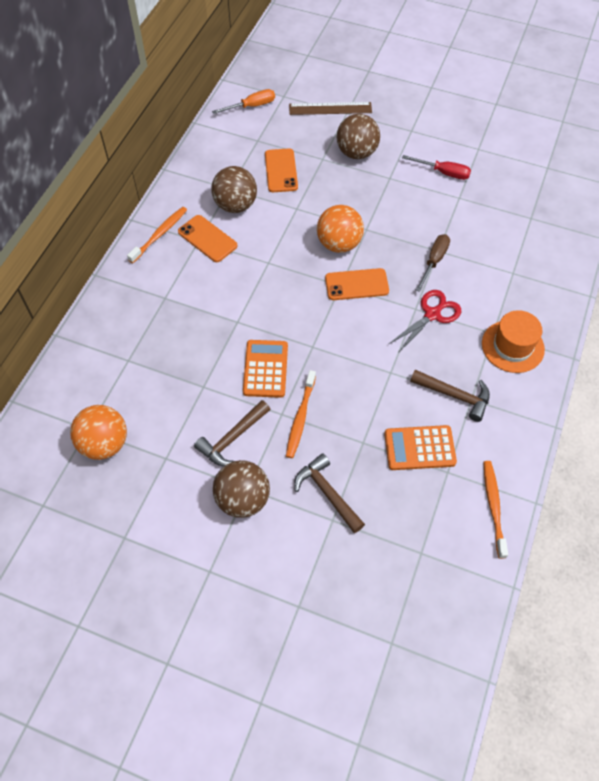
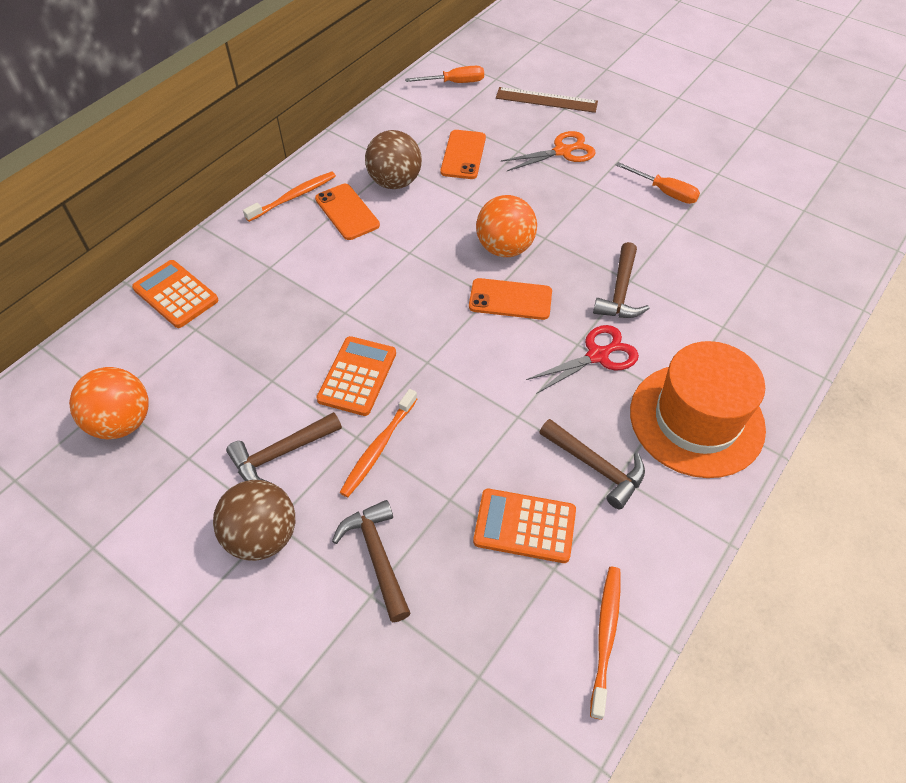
camera: 15 degrees right, 5 degrees down
brown ball [337,114,380,159] -> orange scissors [501,131,596,171]
red screwdriver [402,155,471,180] -> orange screwdriver [616,162,700,204]
brown screwdriver [416,234,450,292] -> brown hammer [593,242,650,318]
orange hat [482,310,545,373] -> orange hat [630,341,766,478], size x1.53
none -> orange calculator [132,260,219,328]

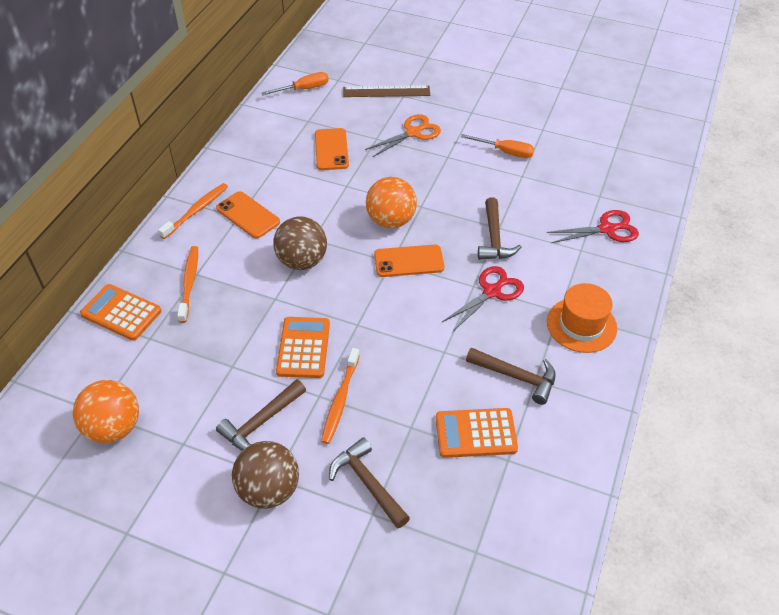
camera: 15 degrees left, 5 degrees down
brown ball [365,130,422,189] -> brown ball moved to [274,216,327,270]
orange toothbrush [590,567,620,720] -> orange toothbrush moved to [177,246,198,323]
orange hat [630,341,766,478] -> orange hat [547,283,617,353], size x0.66
none -> red scissors [547,210,639,243]

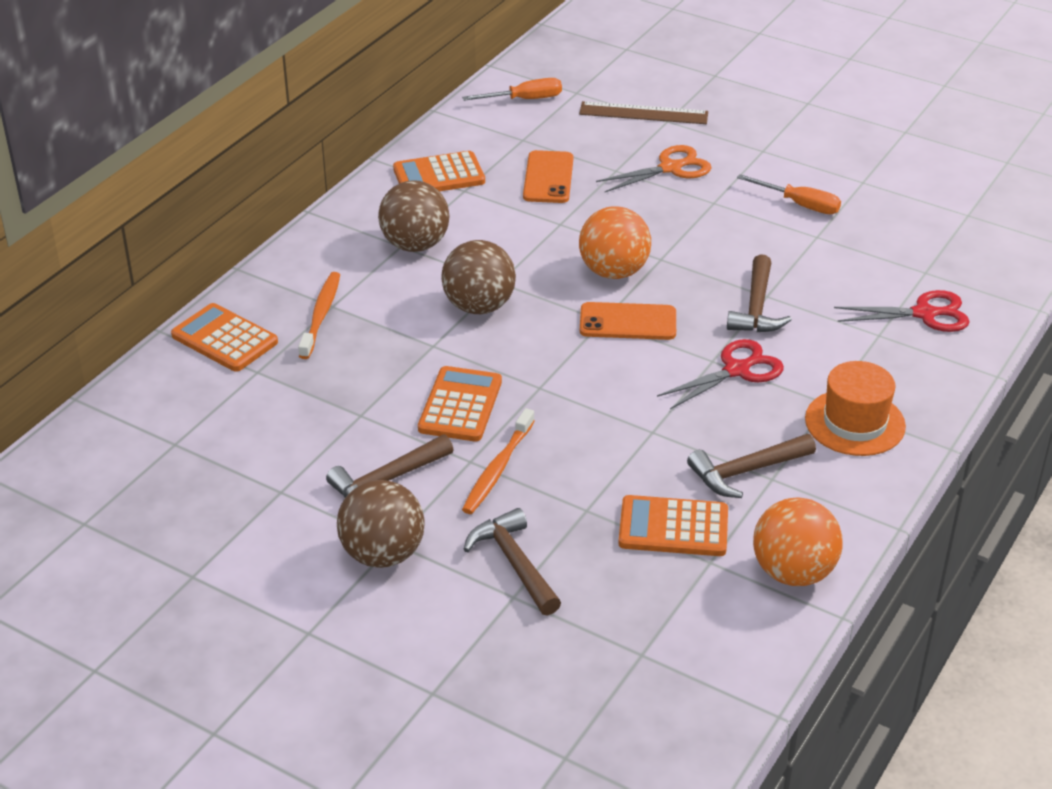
camera: 10 degrees right, 10 degrees down
orange ball [73,380,139,443] -> orange ball moved to [753,497,843,586]
orange toothbrush [158,183,228,239] -> none
orange phone [216,191,280,239] -> brown ball [378,180,450,252]
brown hammer [466,347,556,405] -> brown hammer turned 120 degrees clockwise [687,434,816,498]
none -> orange calculator [393,151,485,191]

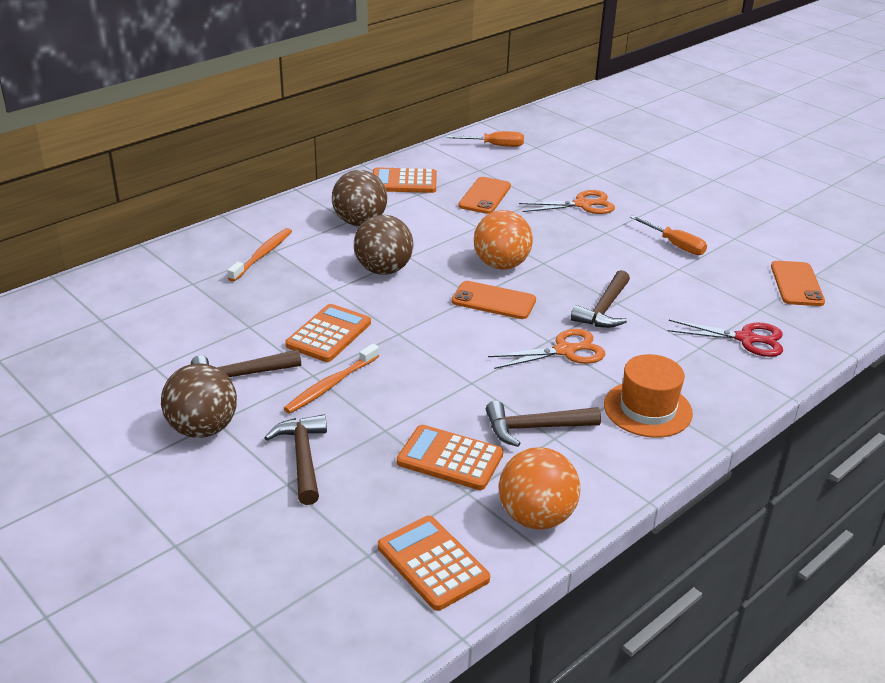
camera: 15 degrees right, 5 degrees down
orange calculator [171,303,278,372] -> orange calculator moved to [378,516,490,611]
brown ruler [579,101,708,124] -> none
red scissors [657,339,784,409] -> orange scissors [488,329,605,369]
none -> orange phone [771,261,825,306]

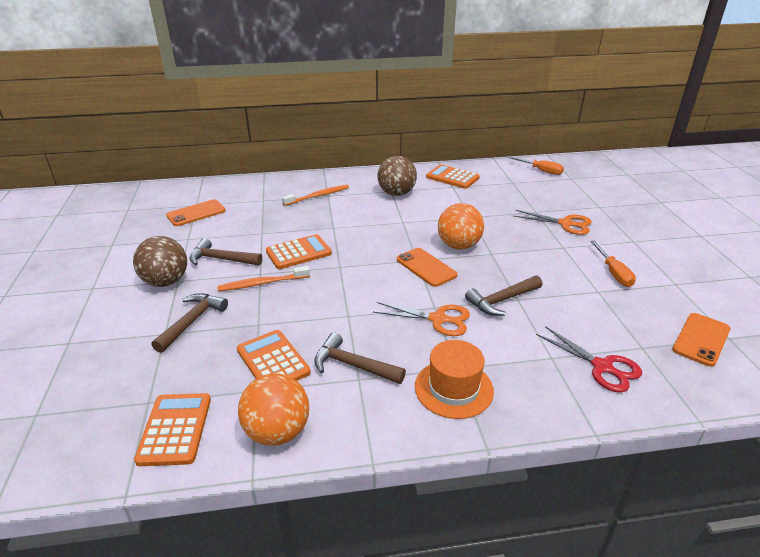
camera: 35 degrees right, 0 degrees up
brown ball [354,215,413,275] -> none
orange phone [458,177,511,214] -> orange phone moved to [166,200,226,226]

